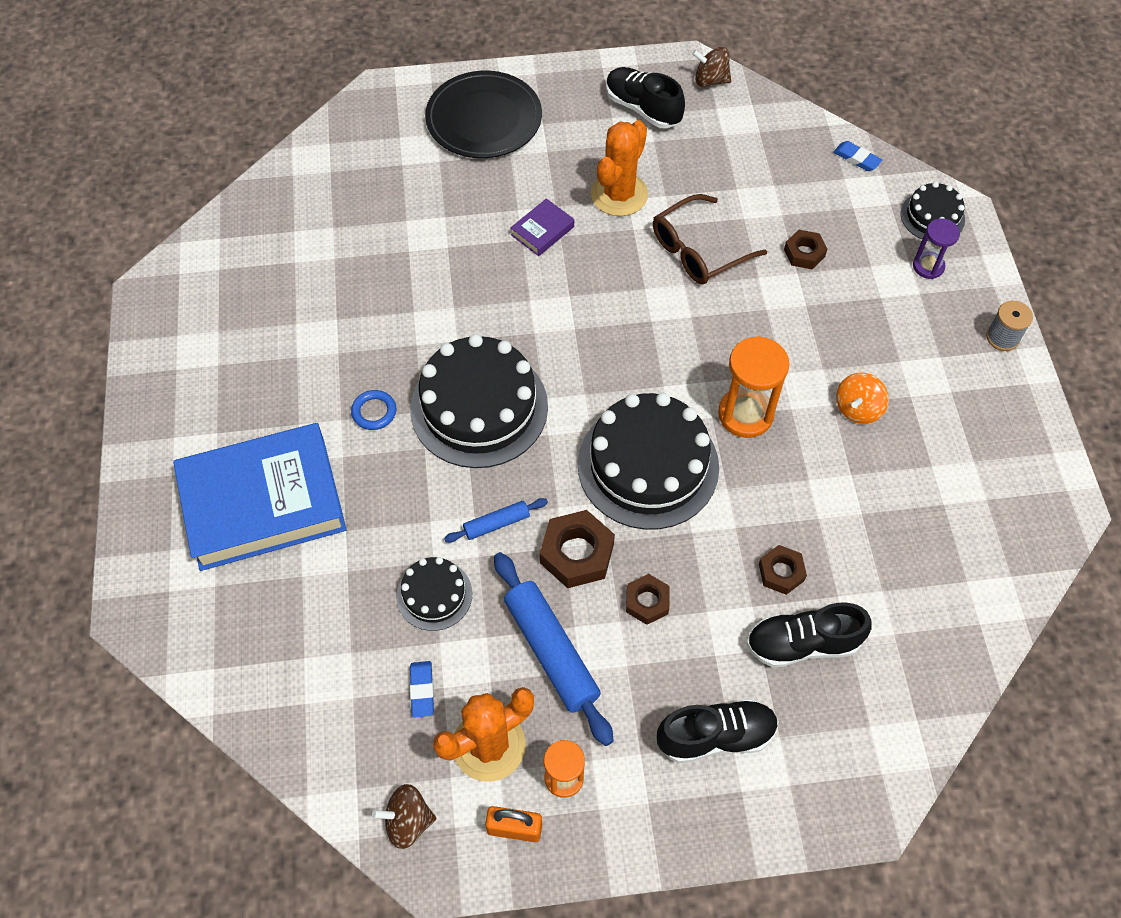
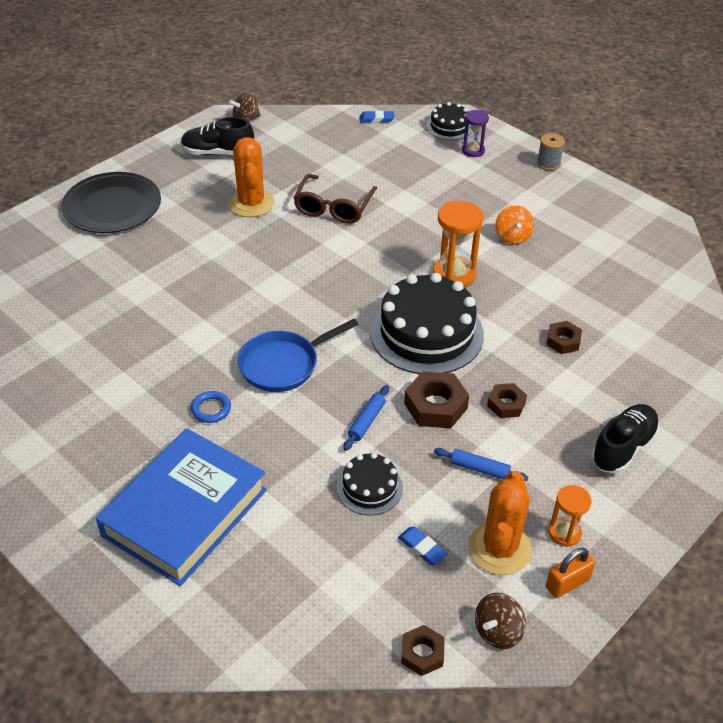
camera: 40 degrees left, 15 degrees down
black cake [410,334,548,468] -> blue pan [238,319,359,392]
blue rolling pin [494,552,614,746] -> blue rolling pin [434,448,528,481], size x0.51
purple book [511,198,574,256] -> none
black shoe [747,603,872,668] -> none
brown nut [784,230,827,269] -> brown nut moved to [401,625,445,676]

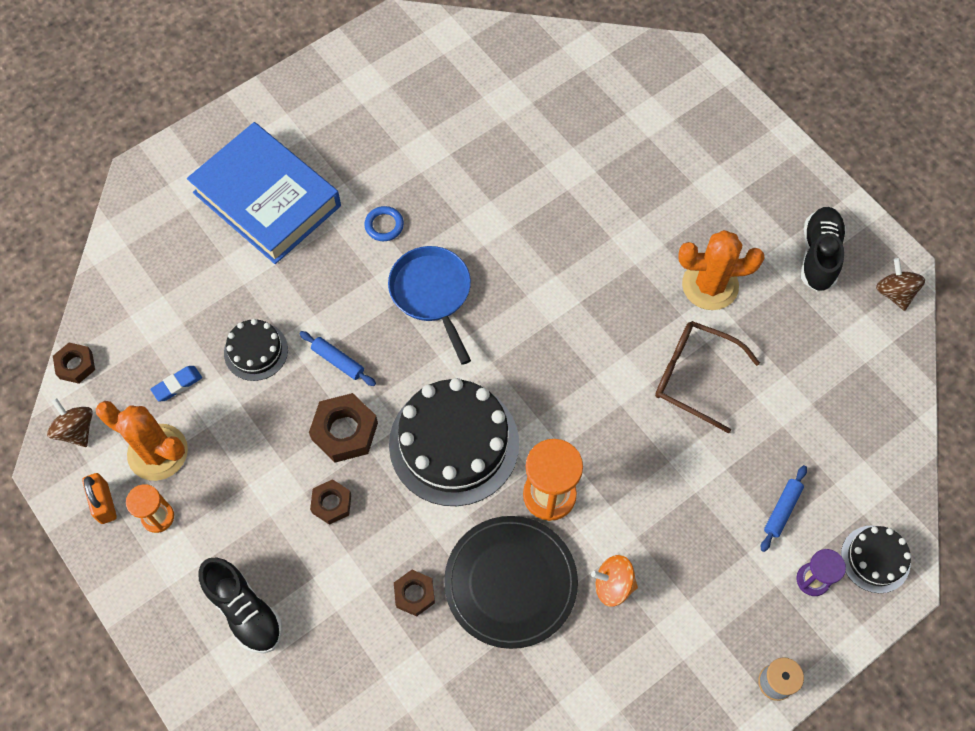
camera: 100 degrees right, 20 degrees up
black plate [61,172,161,233] -> black plate moved to [444,516,578,649]
blue eraser [359,110,395,123] -> none
blue rolling pin [434,448,528,481] -> blue rolling pin moved to [761,465,807,552]

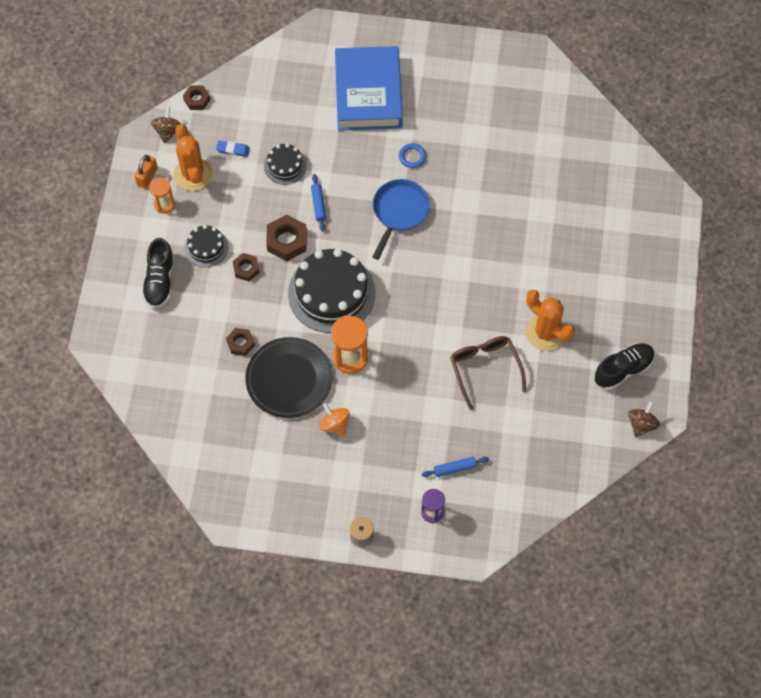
camera: 45 degrees right, 0 degrees up
black cake [841,525,911,593] -> black cake moved to [185,225,228,267]

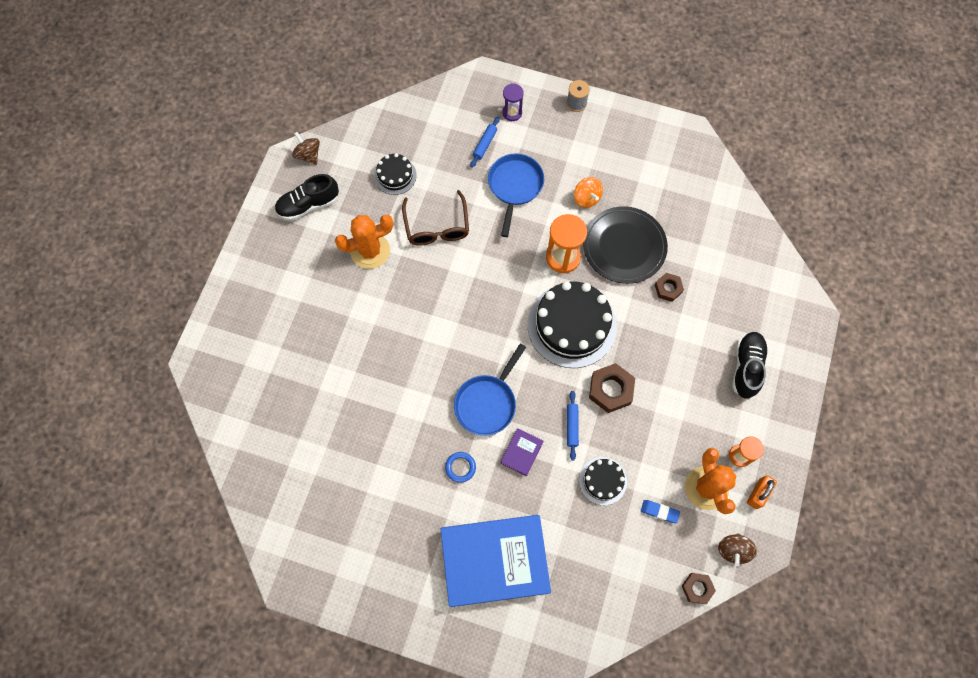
camera: 170 degrees left, 5 degrees up
black cake [185,225,228,267] -> black cake moved to [374,153,417,195]
brown nut [233,253,260,281] -> none
blue book [335,46,403,131] -> blue book turned 75 degrees clockwise [441,515,551,607]
blue rolling pin [422,457,489,477] -> blue rolling pin turned 60 degrees counterclockwise [470,117,500,168]
orange cactus [526,290,575,351] -> orange cactus turned 75 degrees counterclockwise [335,215,393,269]
brown spinning top [628,401,660,437] -> brown spinning top turned 105 degrees clockwise [292,132,320,165]
none -> blue pan [488,154,544,237]
none -> purple book [501,428,543,476]

